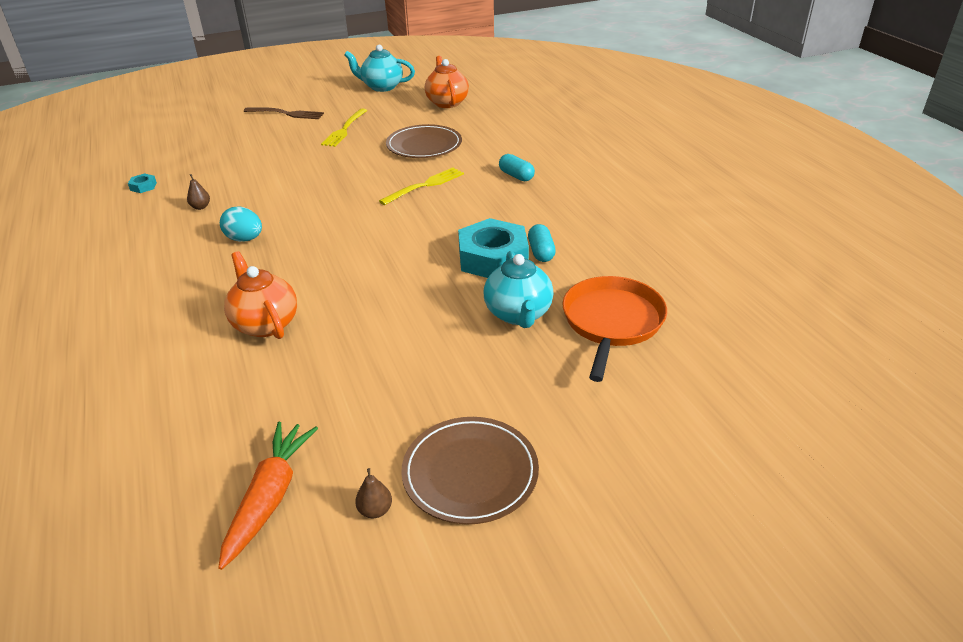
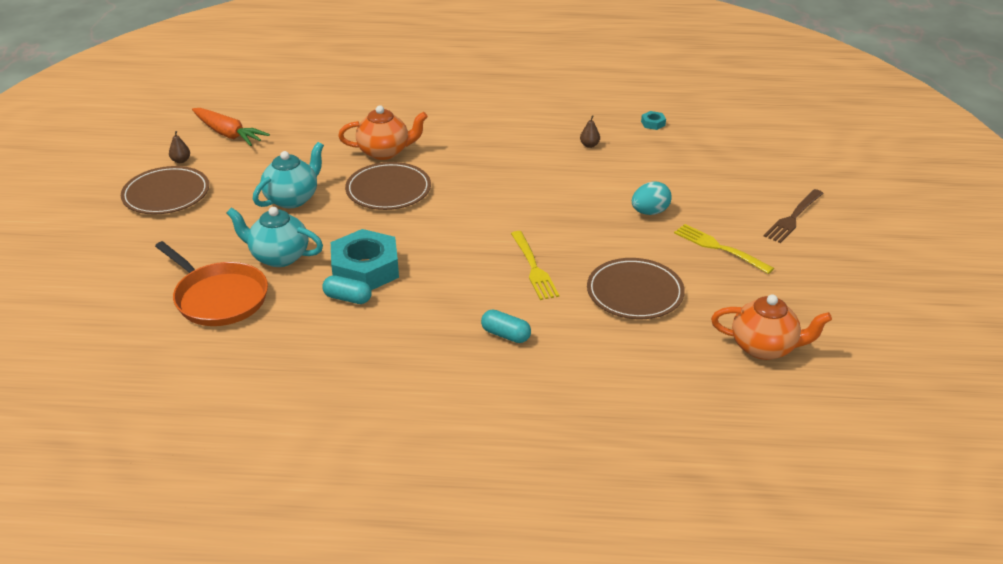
camera: 115 degrees right, 0 degrees up
turquoise egg [220,207,262,242] -> turquoise egg moved to [632,182,672,215]
turquoise teapot [344,45,415,92] -> turquoise teapot moved to [253,142,324,208]
turquoise capsule [499,154,535,181] -> turquoise capsule turned 45 degrees clockwise [481,310,531,343]
none -> brown plate [345,162,431,210]

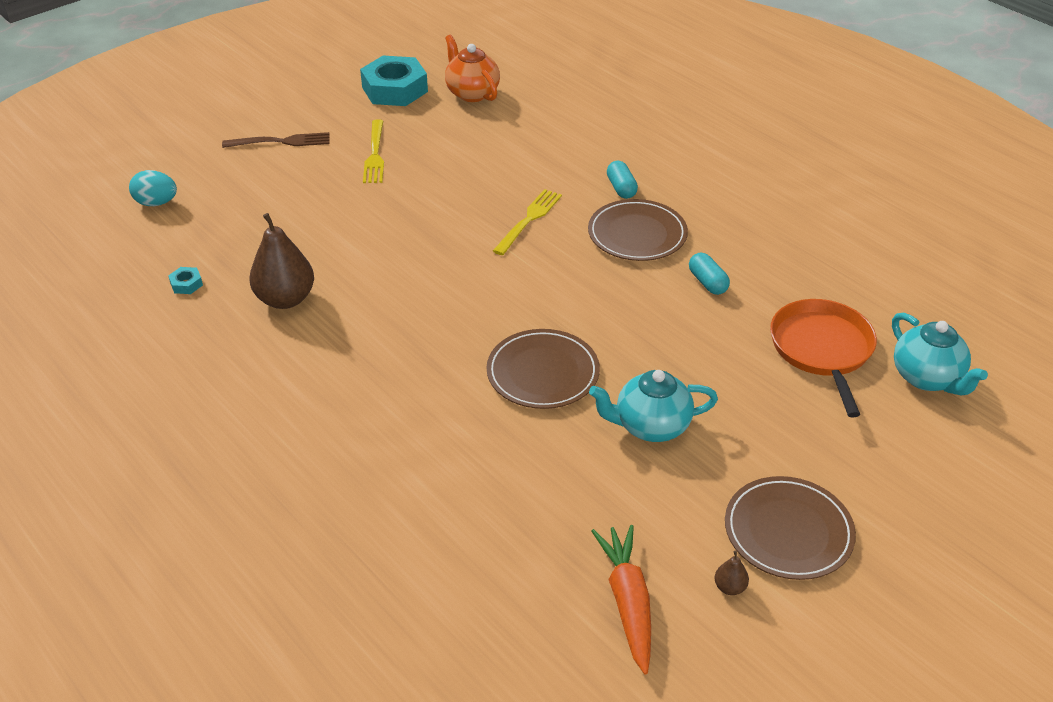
camera: 135 degrees left, 5 degrees up
turquoise teapot [226,207,323,267] -> turquoise teapot moved to [892,312,988,395]
turquoise nut [331,229,399,290] -> turquoise nut moved to [360,56,428,106]
orange teapot [338,105,428,160] -> none
brown pear [580,115,600,148] -> brown pear [249,213,314,309], size x2.36
brown plate [587,258,685,319] -> brown plate moved to [588,199,688,261]
turquoise egg [632,182,672,215] -> turquoise egg moved to [129,170,177,206]

